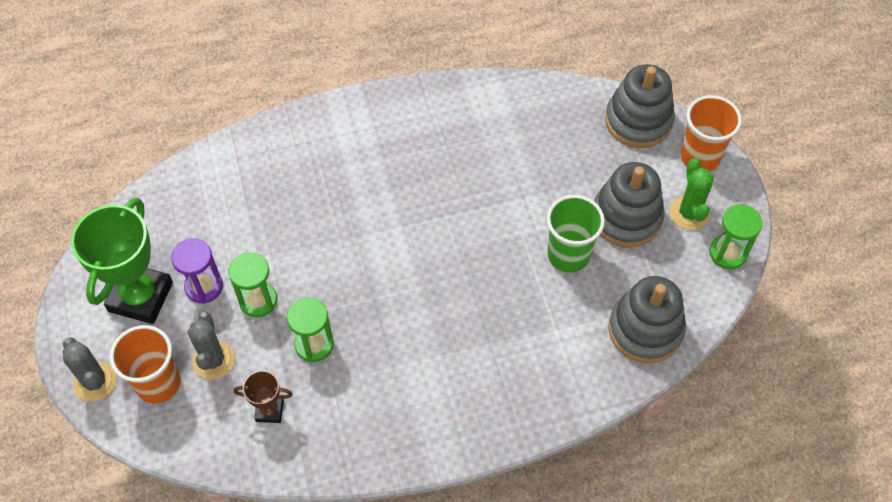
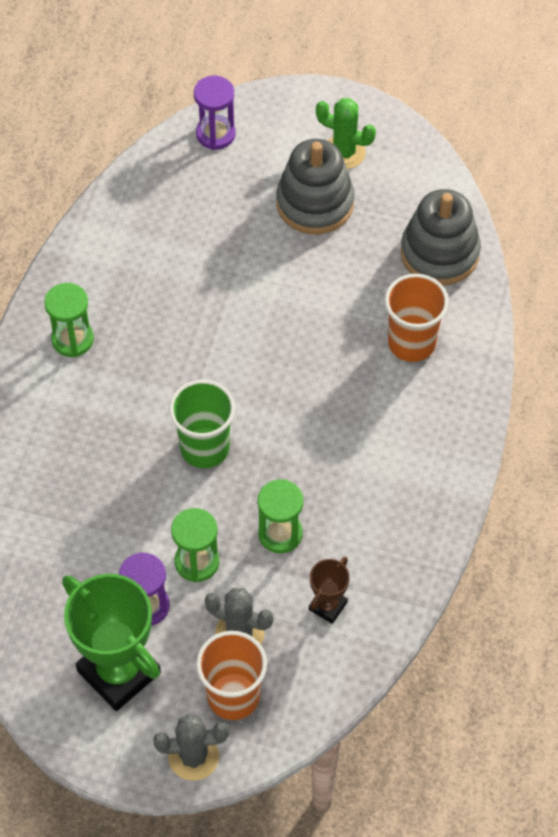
camera: 60 degrees left, 0 degrees up
green cup [547,195,605,273] -> green cup moved to [169,380,235,468]
grey stacking toy [605,64,675,148] -> purple hourglass [194,76,236,150]
orange cup [680,95,742,171] -> orange cup moved to [385,274,449,362]
green hourglass [710,204,763,269] -> green hourglass moved to [44,283,94,357]

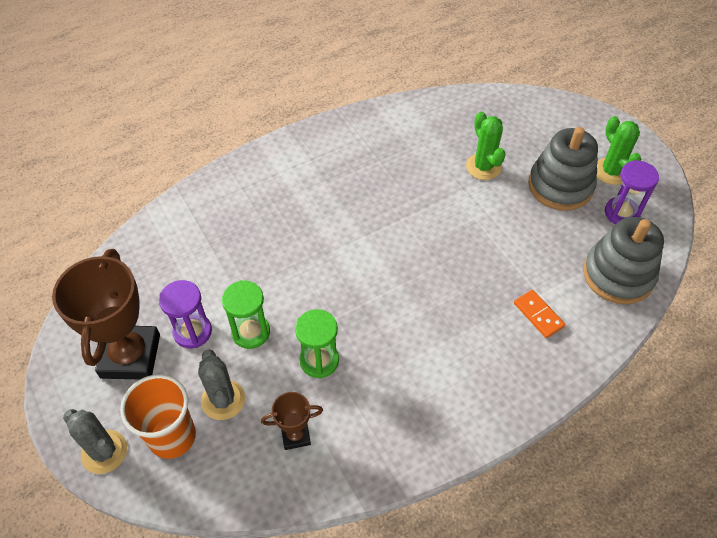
camera: 45 degrees right, 5 degrees down
green hourglass [44,283,94,357] -> none
green trophy [62,574,161,711] -> brown trophy [52,249,160,379]
green cup [169,380,235,468] -> none
purple hourglass [194,76,236,150] -> purple hourglass moved to [605,160,659,224]
orange cup [385,274,449,362] -> orange domino [514,290,565,338]
none -> green cactus [466,112,506,180]

